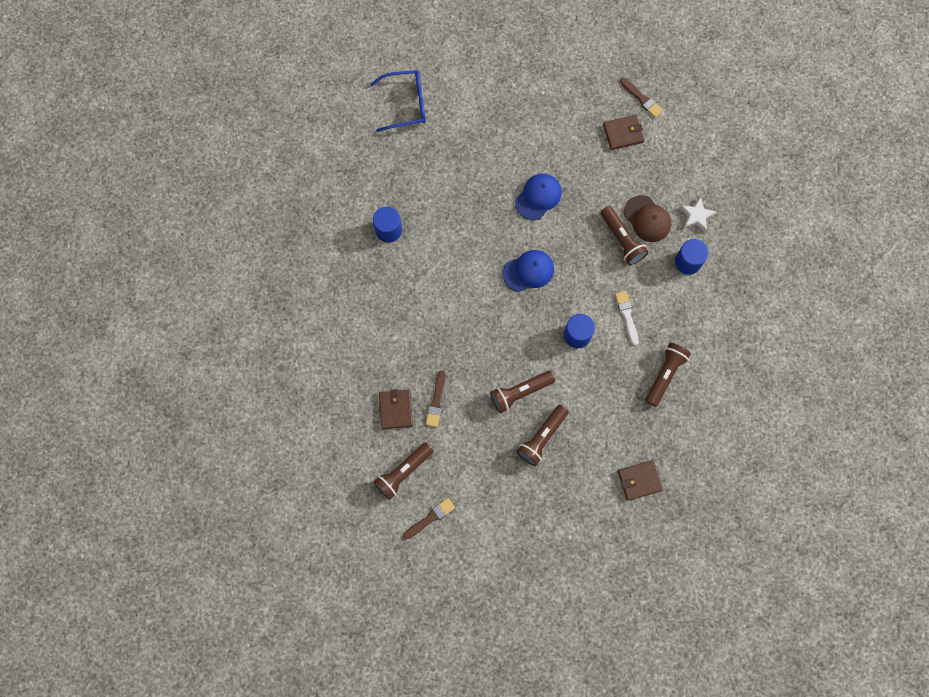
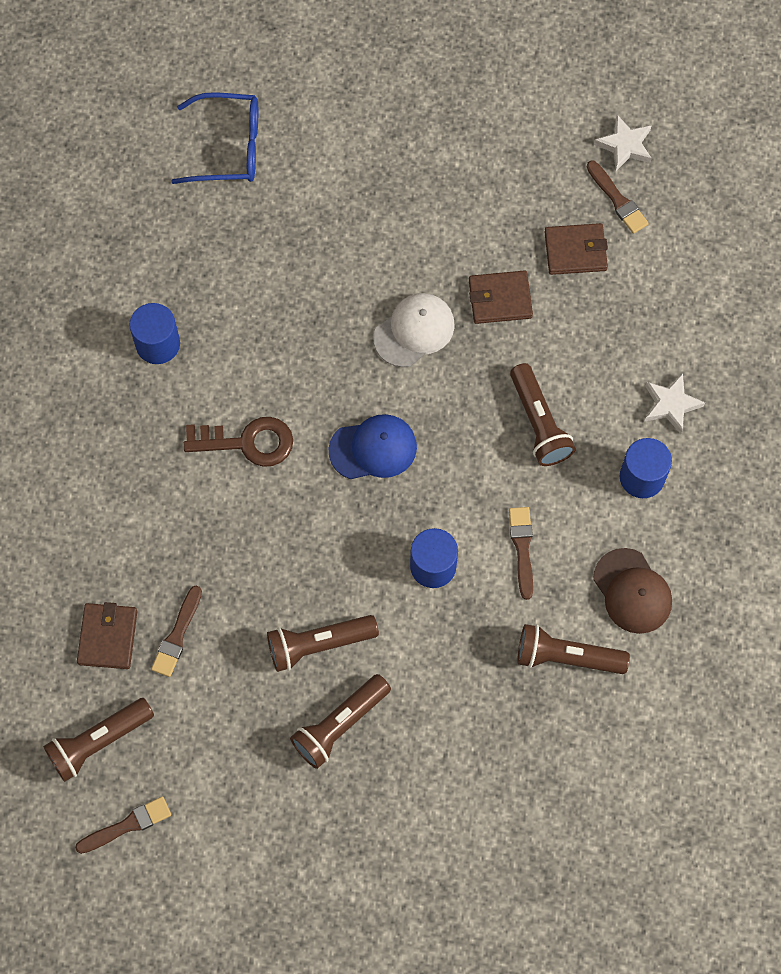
camera: 10 degrees right, 5 degrees down
blue cap [515,174,562,220] -> white cap [374,293,455,367]
white brush [615,291,639,346] -> brown brush [509,507,533,600]
brown wallet [618,460,663,501] -> brown wallet moved to [469,270,533,324]
brown cap [624,195,671,242] -> brown cap moved to [593,548,672,634]
brown flashlight [645,343,691,407] -> brown flashlight turned 120 degrees counterclockwise [517,624,630,674]
none -> brown key [184,417,293,467]
none -> white star [594,115,652,172]

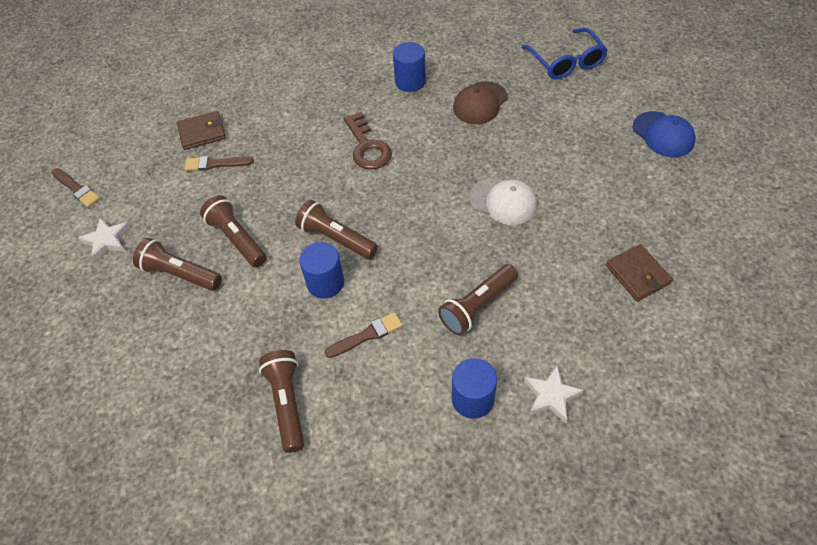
camera: 70 degrees right, 15 degrees down
brown flashlight [43,698,154,782] -> brown flashlight moved to [295,200,378,259]
blue cap [328,414,417,479] -> blue cap moved to [633,111,696,157]
brown wallet [469,270,533,324] -> none
brown brush [587,160,649,234] -> none
brown cap [593,548,672,634] -> brown cap moved to [453,81,508,124]
white star [594,115,652,172] -> white star moved to [78,217,130,261]

